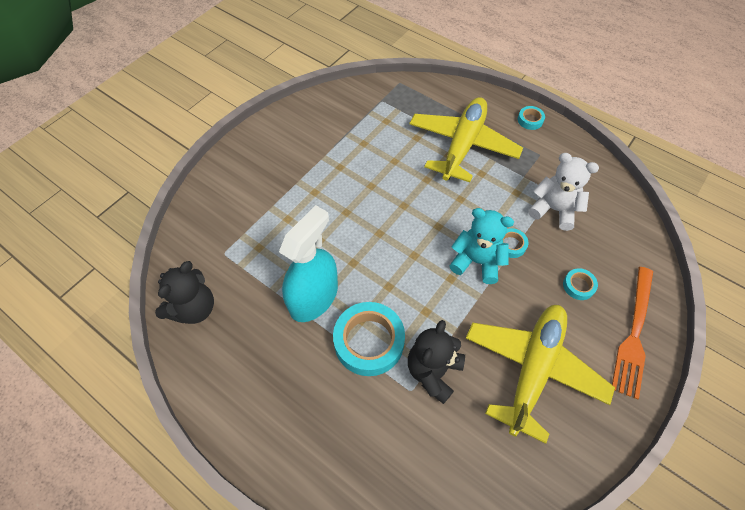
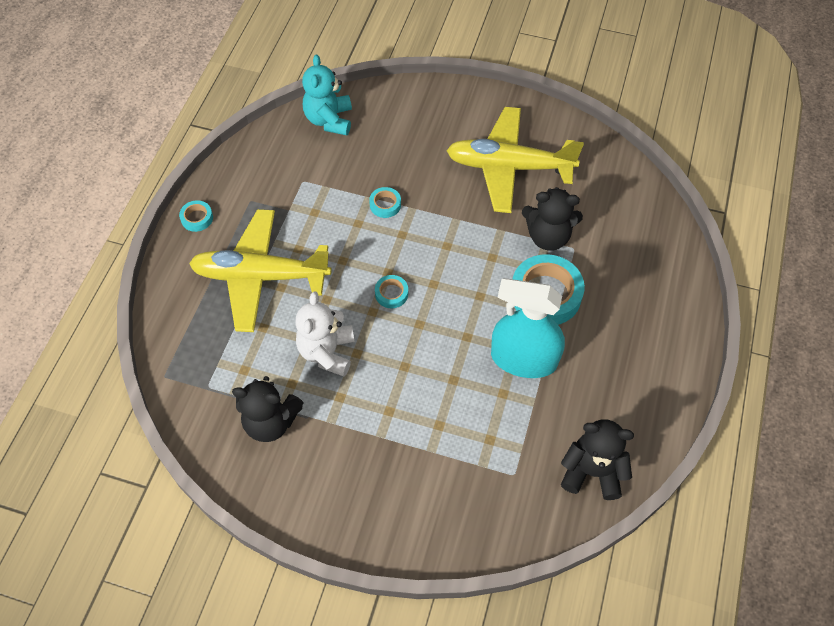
camera: 110 degrees left, 0 degrees up
turquoise teddy bear [450,208,514,284] -> turquoise teddy bear moved to [302,55,352,135]
white teddy bear [528,153,599,231] -> white teddy bear moved to [295,291,354,377]
turquoise tape [563,268,598,300] -> turquoise tape moved to [375,275,408,308]
orange fork [612,267,653,399] -> none
none -> black teddy bear [232,376,303,442]

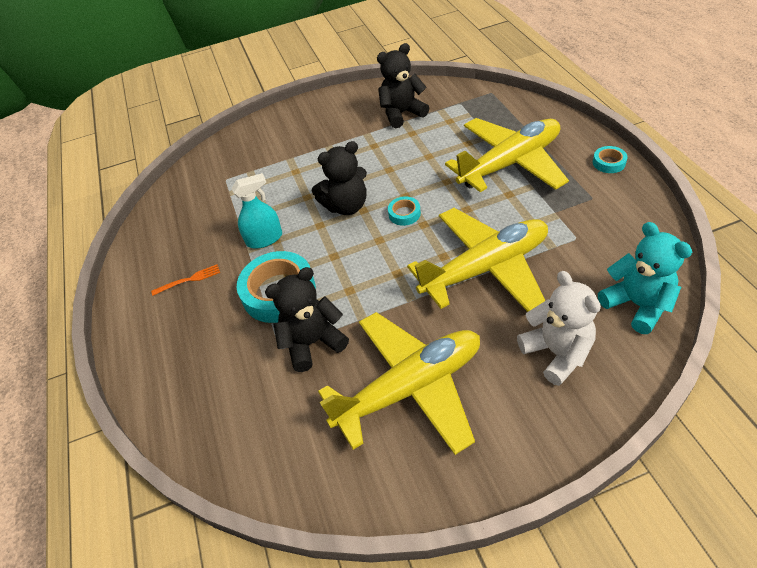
camera: 150 degrees right, 10 degrees down
white teddy bear [295,291,354,377] -> white teddy bear moved to [517,271,601,386]
turquoise tape [369,187,401,218] -> yellow plane [407,208,548,312]
turquoise spray bottle [491,278,565,378] -> turquoise spray bottle [231,173,282,249], size x0.61
black teddy bear [561,419,634,500] -> black teddy bear moved to [312,141,367,215]
none -> orange fork [151,264,220,296]

